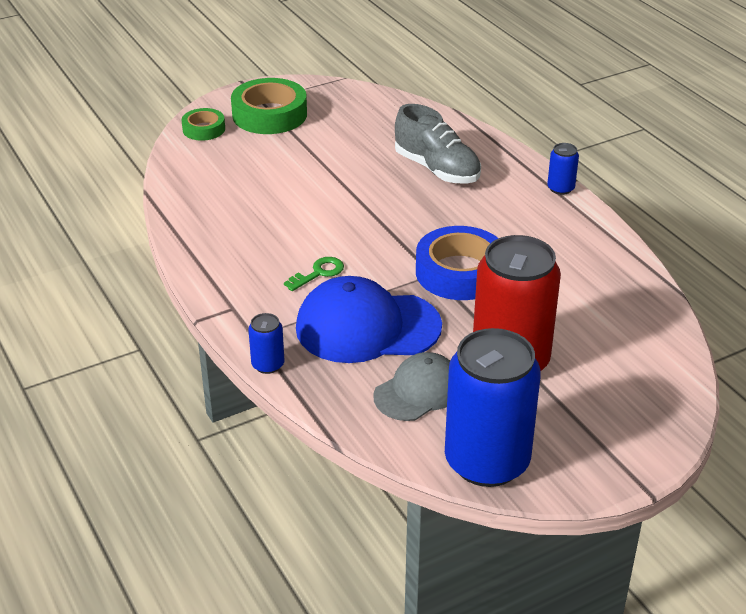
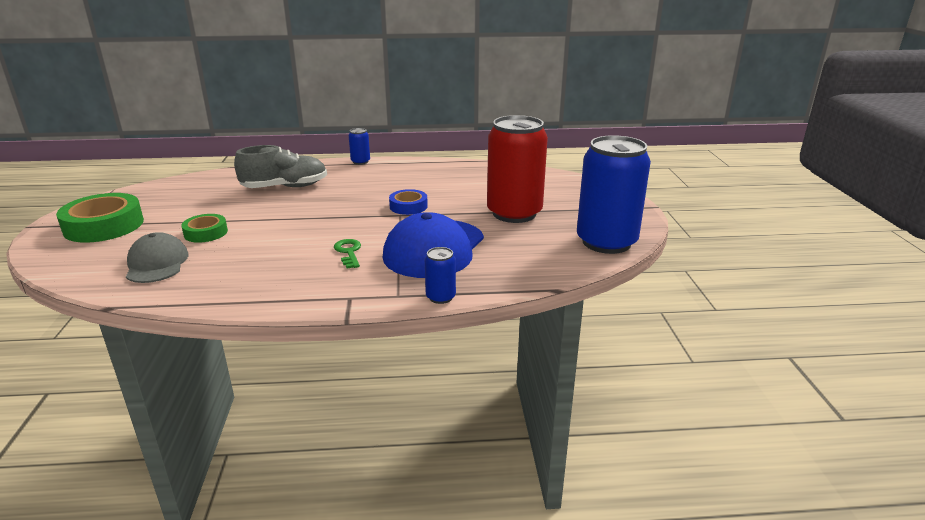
camera: 65 degrees left, 10 degrees down
green tape [182,108,225,140] -> green tape moved to [181,214,228,243]
grey cap [374,352,450,421] -> grey cap moved to [126,232,189,283]
blue tape [416,226,498,300] -> blue tape [389,189,428,215], size x0.56

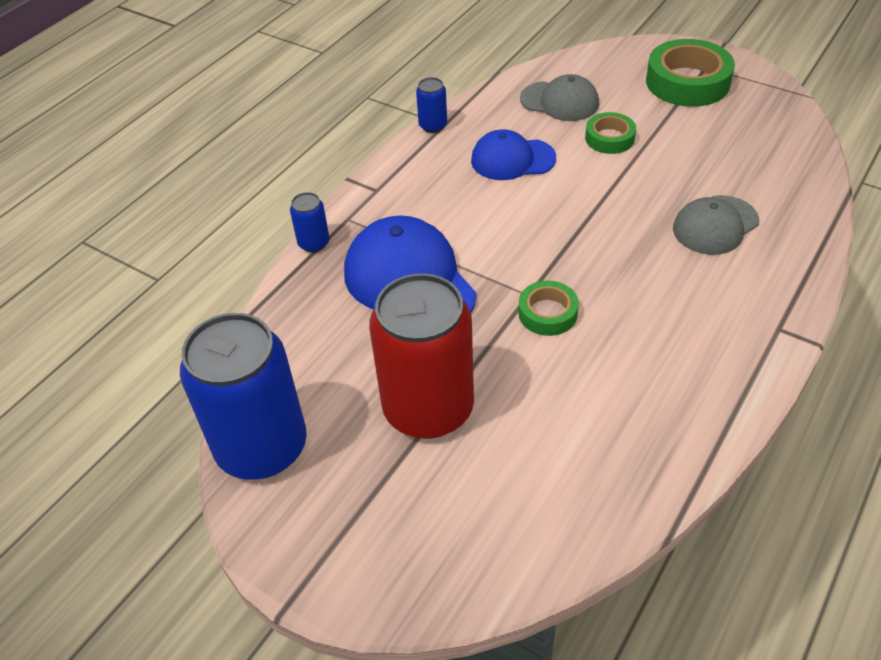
camera: 130 degrees right, 20 degrees up
grey shoe [234,145,327,188] -> grey cap [673,195,759,255]
green key [334,239,361,268] -> none
blue can [349,128,370,165] -> blue can moved to [416,77,447,133]
blue tape [389,189,428,215] -> green tape [518,281,579,336]
none -> blue cap [471,130,556,180]

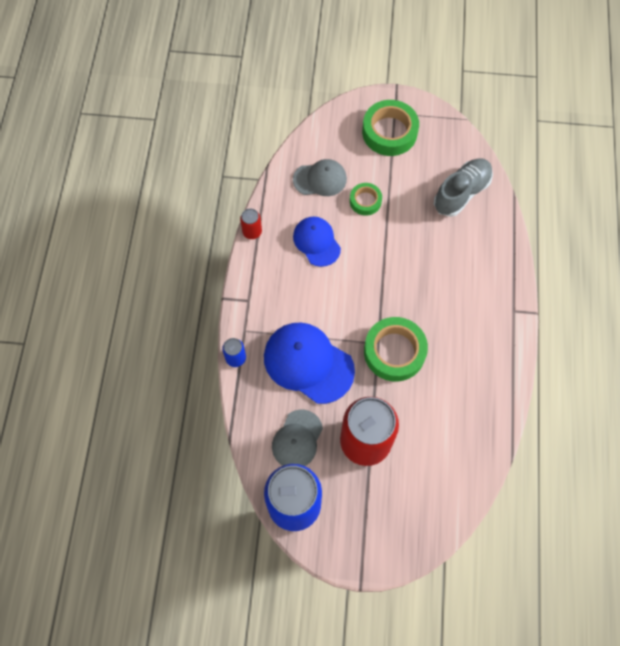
camera: 30 degrees left, 20 degrees up
blue can [416,77,447,133] -> red can [240,208,262,239]
blue cap [471,130,556,180] -> blue cap turned 90 degrees clockwise [293,217,341,267]
green tape [518,281,579,336] -> green tape [364,317,428,382], size x1.79
grey cap [673,195,759,255] -> grey cap moved to [272,410,323,466]
none -> grey shoe [434,158,493,217]

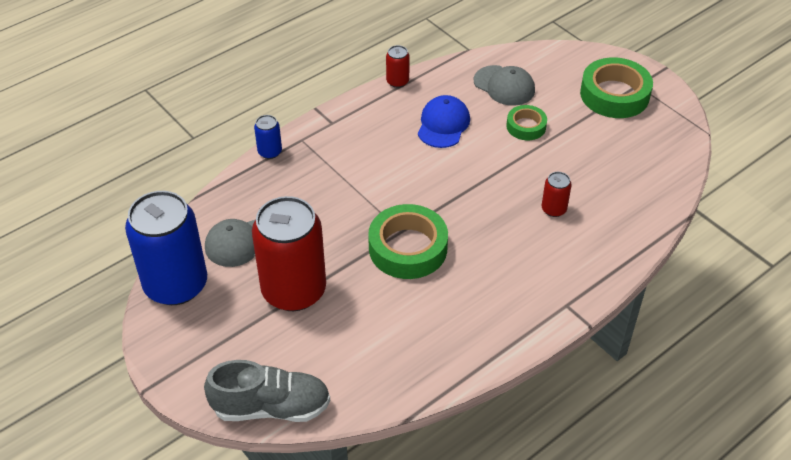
camera: 45 degrees right, 20 degrees down
blue cap [264,323,355,404] -> none
grey shoe [434,158,493,217] -> grey shoe moved to [204,360,330,422]
none -> red can [541,172,572,217]

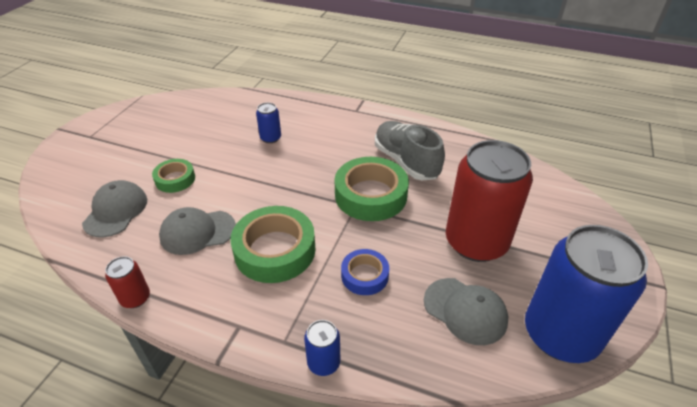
camera: 120 degrees left, 5 degrees down
grey shoe [204,360,330,422] -> grey shoe moved to [375,121,445,180]
blue cap [418,95,470,148] -> grey cap [159,207,236,255]
red can [541,172,572,217] -> blue can [256,102,281,143]
green tape [580,57,653,118] -> green tape moved to [230,206,316,283]
none -> blue tape [341,249,389,295]

